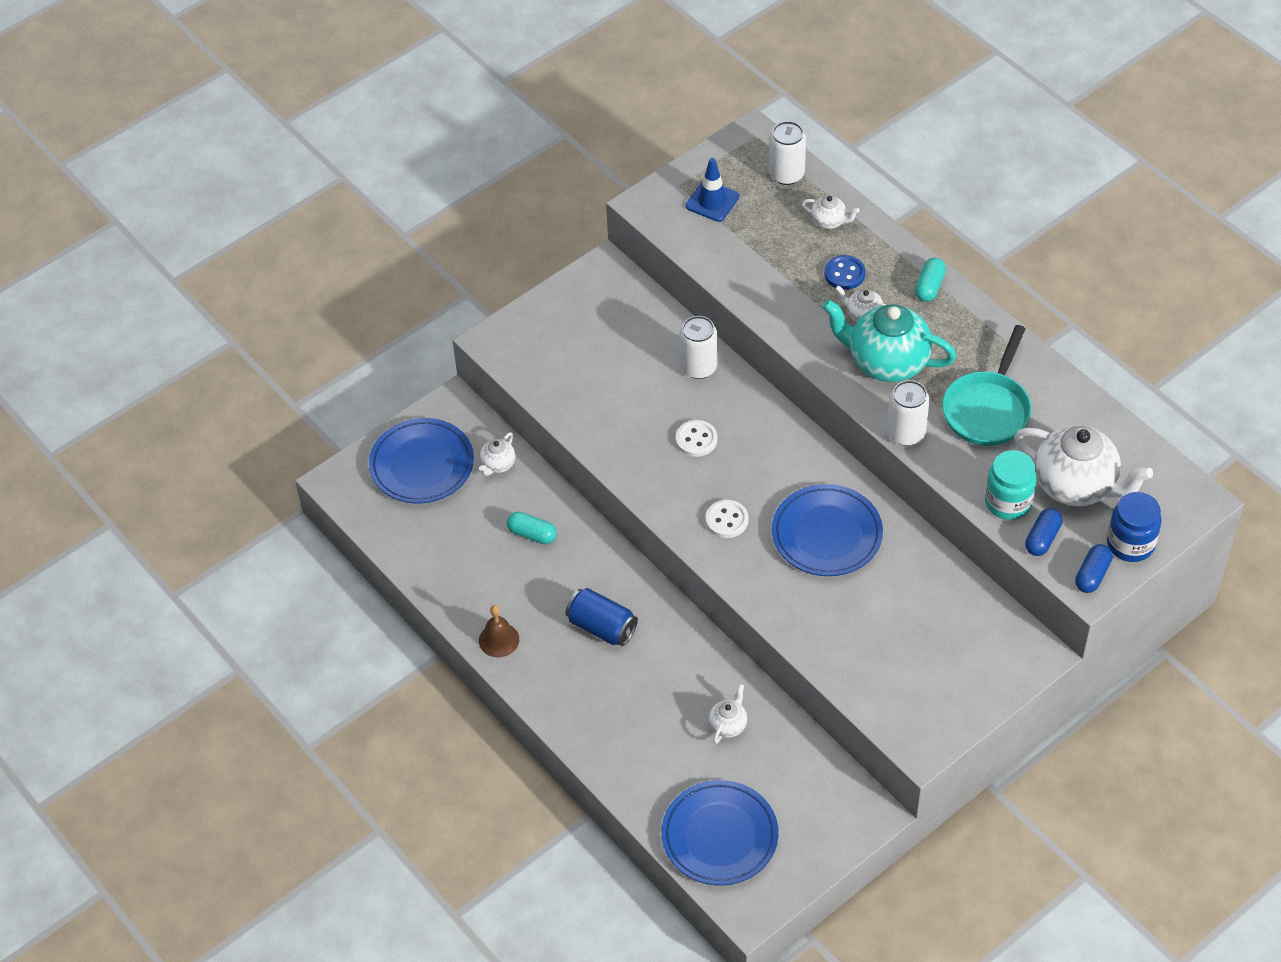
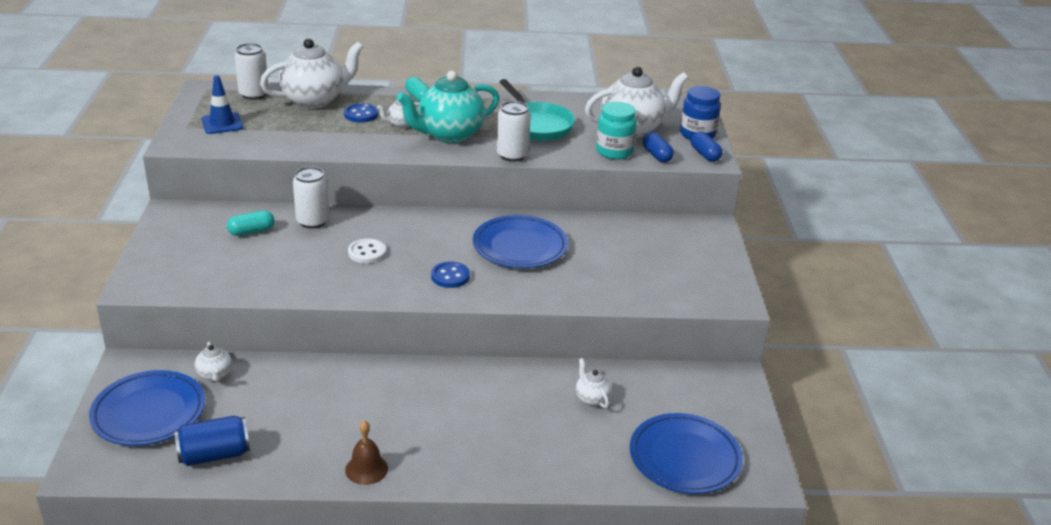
camera: 55 degrees left, 20 degrees down
turquoise capsule [507,512,557,544] -> turquoise capsule moved to [227,210,275,236]
blue can [566,588,638,646] -> blue can moved to [174,416,250,466]
white button [706,500,748,538] -> blue button [431,262,470,288]
white teapot [802,195,859,229] -> white teapot [260,39,363,109], size x2.20

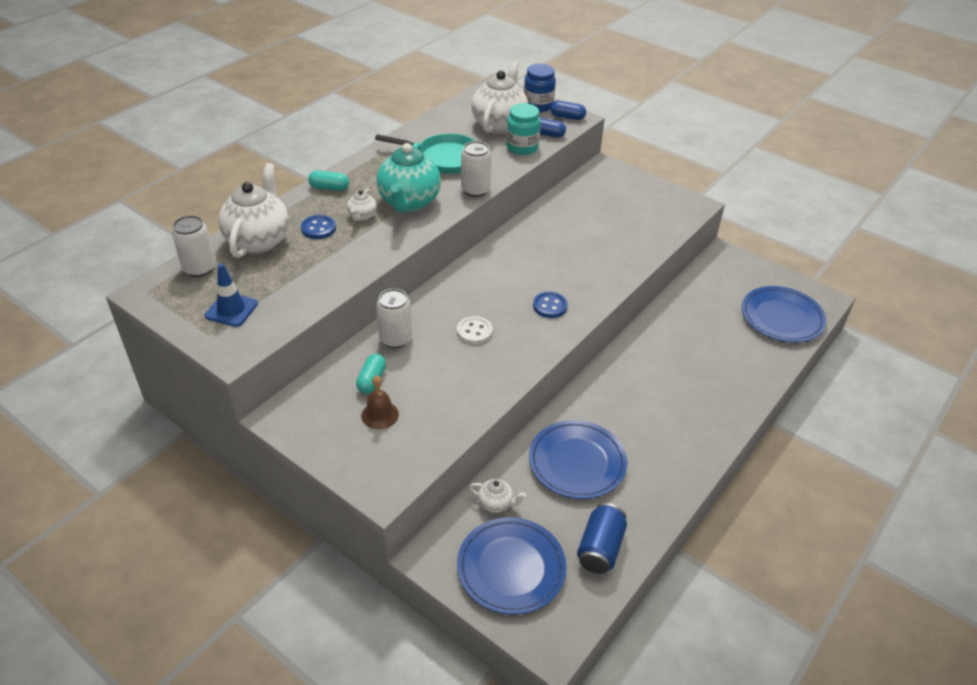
camera: 50 degrees left, 10 degrees up
brown bell [345,420,388,485] -> brown bell moved to [361,375,399,429]
blue plate [473,215,568,268] -> blue plate moved to [529,420,627,499]
white teapot [576,358,612,408] -> none

